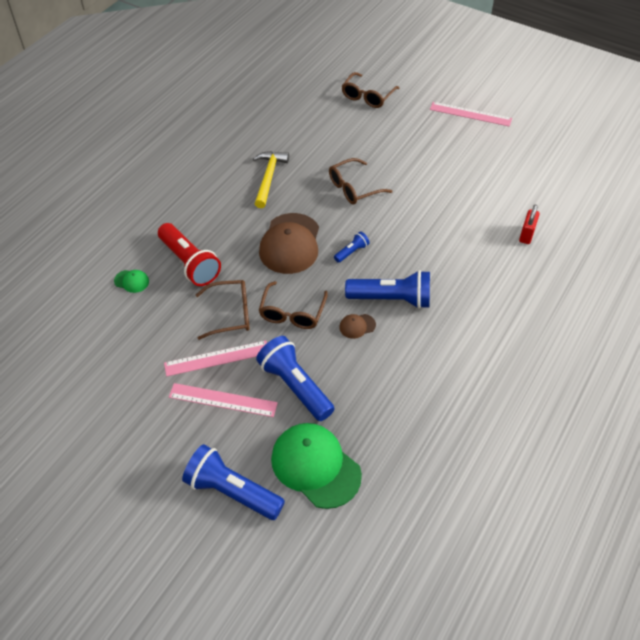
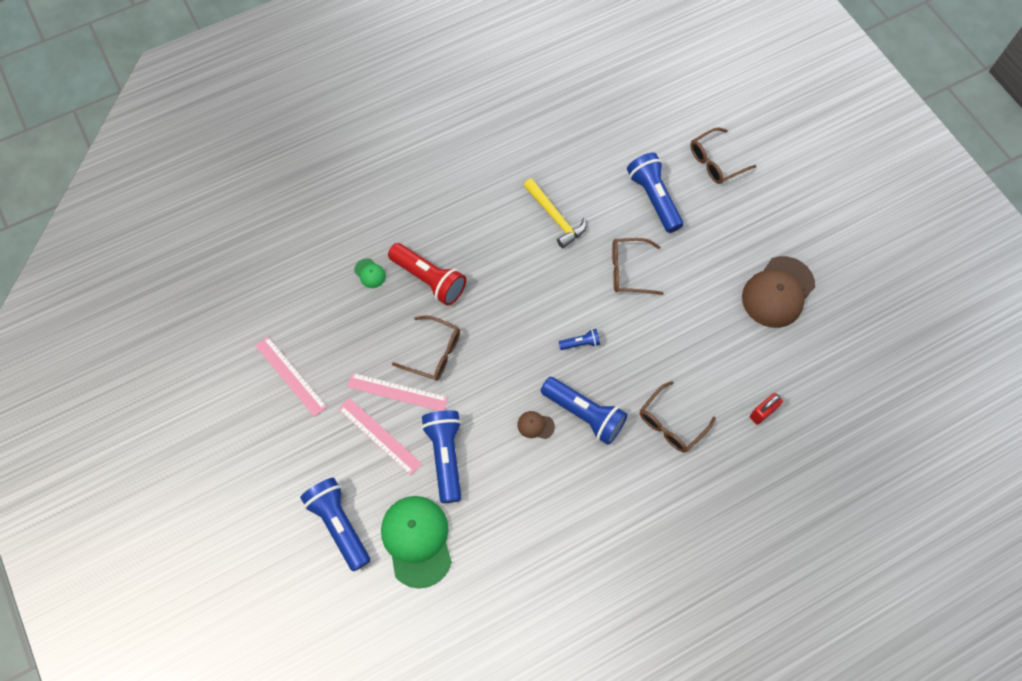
camera: 30 degrees right, 15 degrees up
red flashlight [158,223,221,286] -> red flashlight turned 45 degrees counterclockwise [388,243,466,305]
yellow hammer [253,151,289,208] -> yellow hammer turned 105 degrees clockwise [524,178,586,248]
brown cap [259,213,319,274] -> brown cap moved to [742,256,815,328]
brown glasses [259,281,328,329] -> brown glasses moved to [640,381,716,453]
pink ruler [430,102,512,127] -> pink ruler moved to [255,336,327,417]
none -> blue flashlight [627,153,683,233]

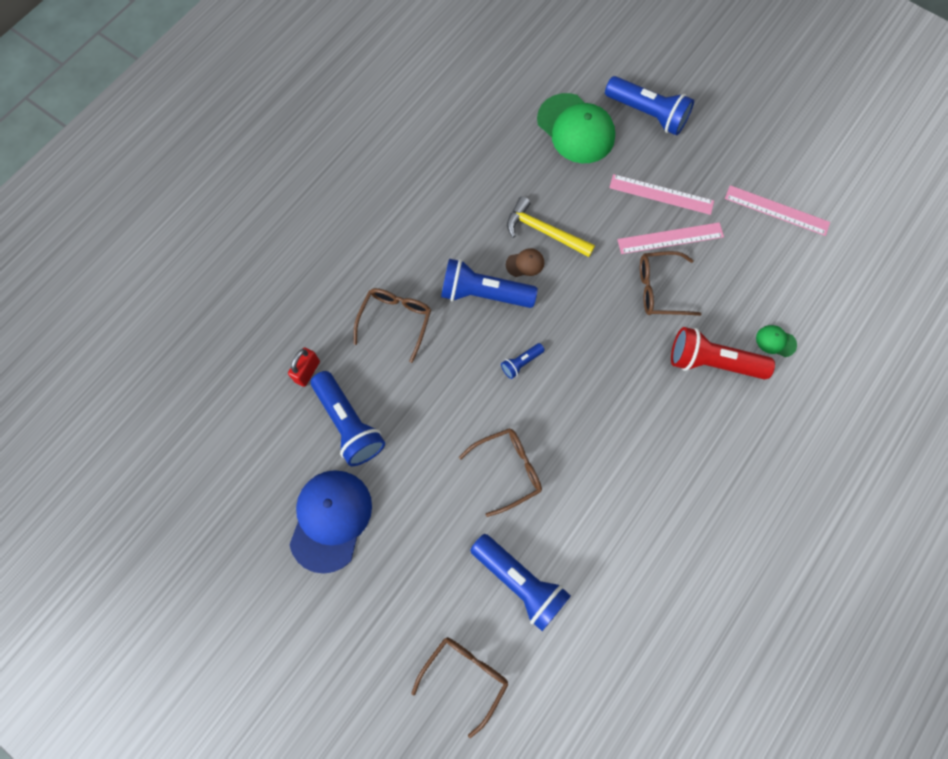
camera: 155 degrees right, 5 degrees up
blue flashlight [421,410,461,503] -> blue flashlight moved to [311,371,385,466]
yellow hammer [524,178,586,248] -> yellow hammer moved to [507,196,595,257]
brown cap [742,256,815,328] -> blue cap [289,470,372,574]

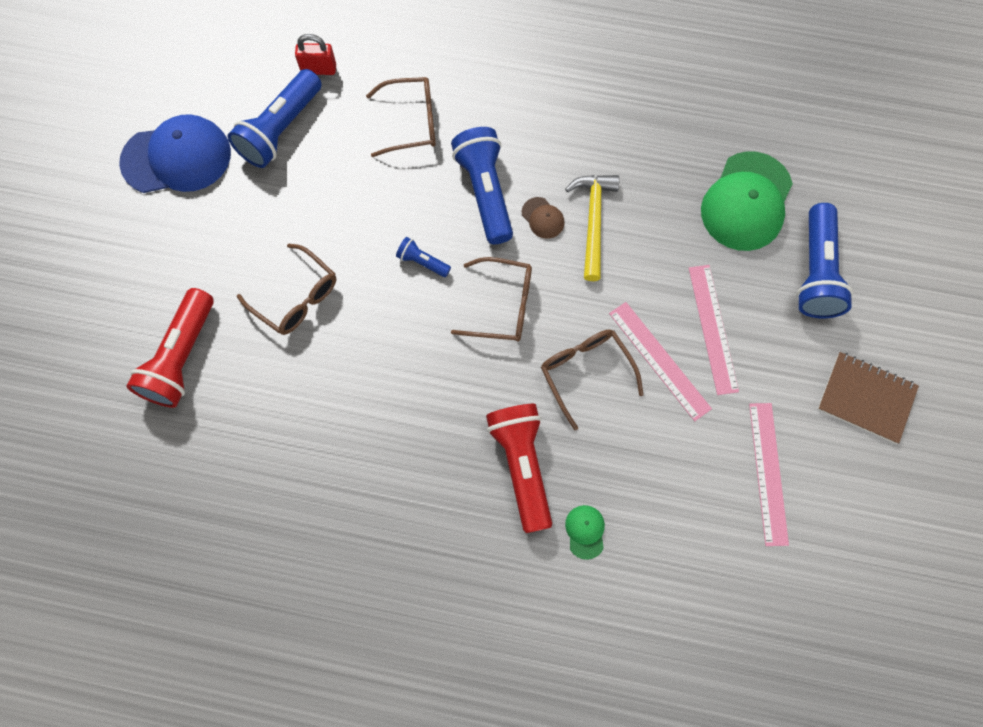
camera: 65 degrees right, 0 degrees up
brown glasses [411,637,509,738] -> brown glasses moved to [451,257,532,342]
blue flashlight [470,534,571,631] -> red flashlight [127,288,214,408]
none -> brown notebook [818,352,919,444]

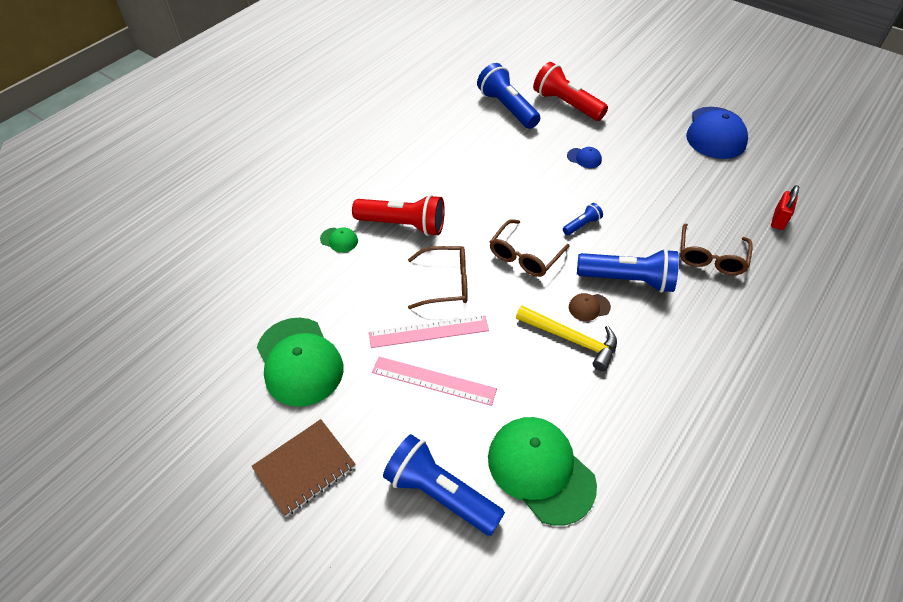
camera: 115 degrees right, 20 degrees down
blue flashlight [228,69,322,168] -> blue flashlight moved to [477,63,540,129]
brown glasses [237,244,336,335] -> blue cap [567,147,602,168]
pink ruler [749,403,789,546] -> green cap [257,318,343,407]

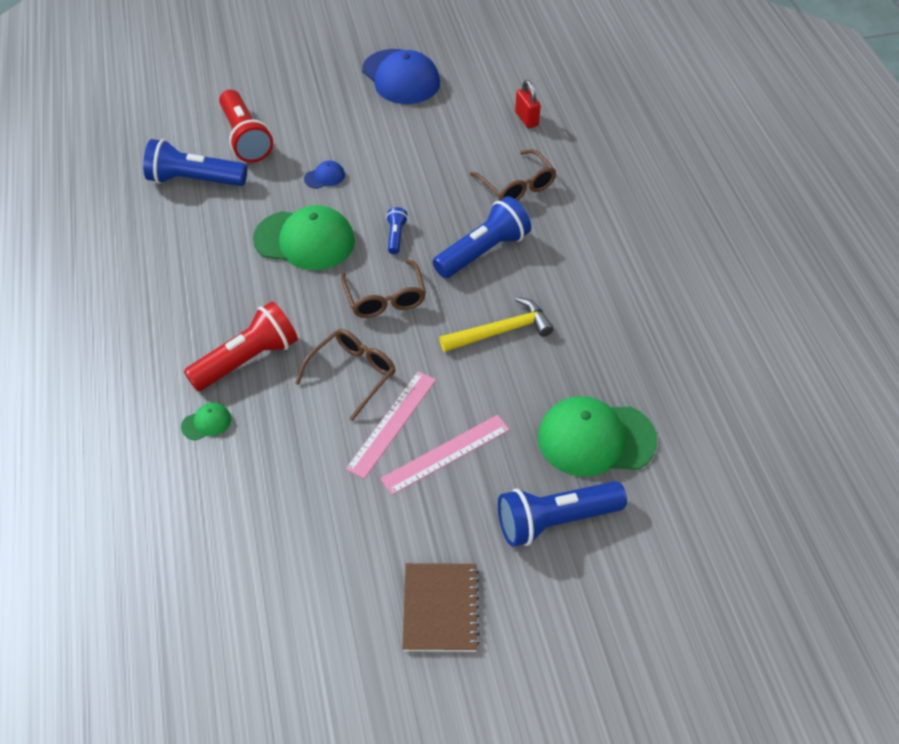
camera: 50 degrees left, 0 degrees up
green cap [257,318,343,407] -> green cap moved to [253,205,355,270]
red flashlight [533,62,608,121] -> red flashlight turned 105 degrees counterclockwise [219,90,273,163]
brown cap [569,293,611,321] -> none

